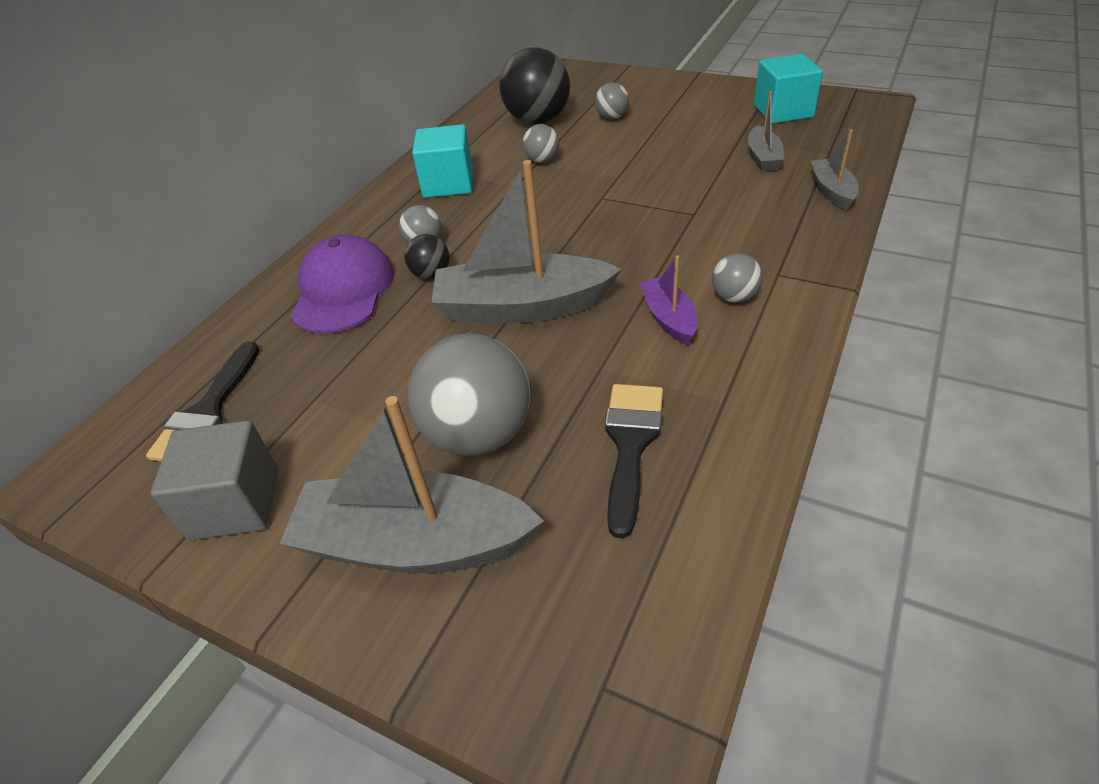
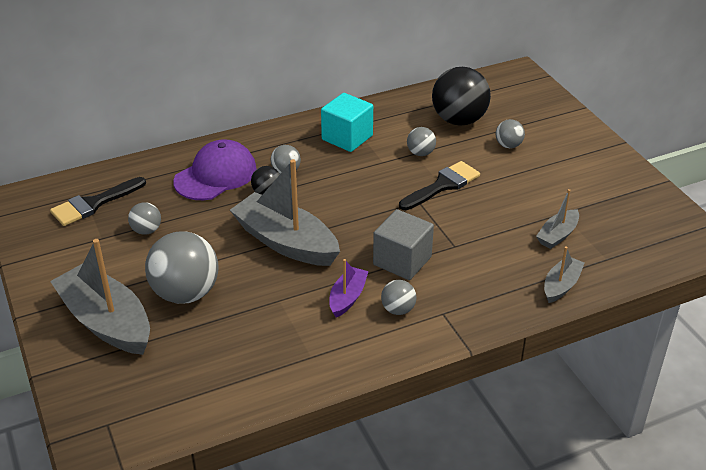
camera: 35 degrees right, 5 degrees down
grey cube [150,420,278,540] -> grey cube moved to [373,209,434,280]
black brush [605,384,663,539] -> black brush moved to [399,161,480,210]
turquoise cube [754,54,823,124] -> none
none -> grey ball [128,202,161,235]

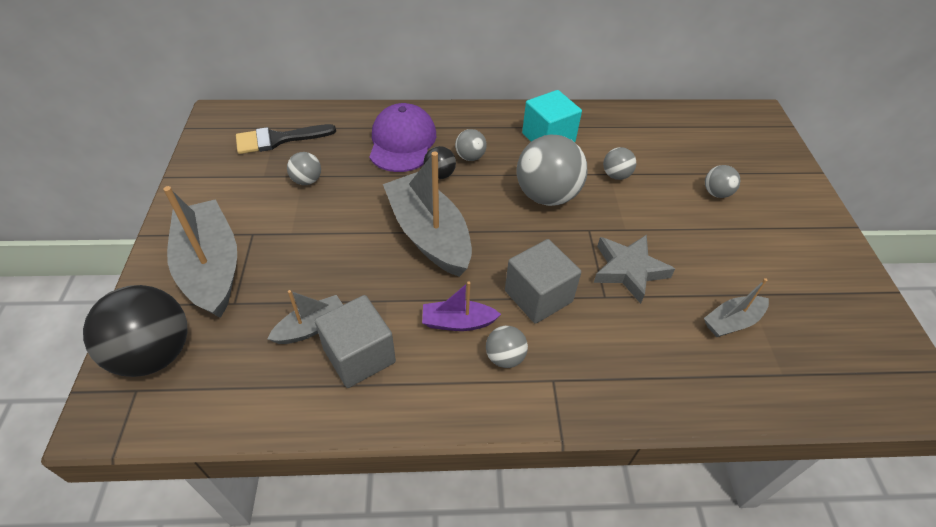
camera: 20 degrees right, 10 degrees up
grey ball [145,231,219,304] -> grey ball moved to [517,135,588,206]
purple cap [173,139,257,200] -> purple cap turned 60 degrees counterclockwise [370,103,436,172]
purple boat [329,259,369,318] -> purple boat turned 135 degrees counterclockwise [422,281,501,331]
black brush [399,161,480,210] -> none
black ball [432,67,491,126] -> black ball moved to [83,285,188,377]
grey boat [544,246,585,303] -> grey boat moved to [267,290,343,344]
none -> grey cube [315,295,396,388]
none -> grey star [594,235,675,304]

